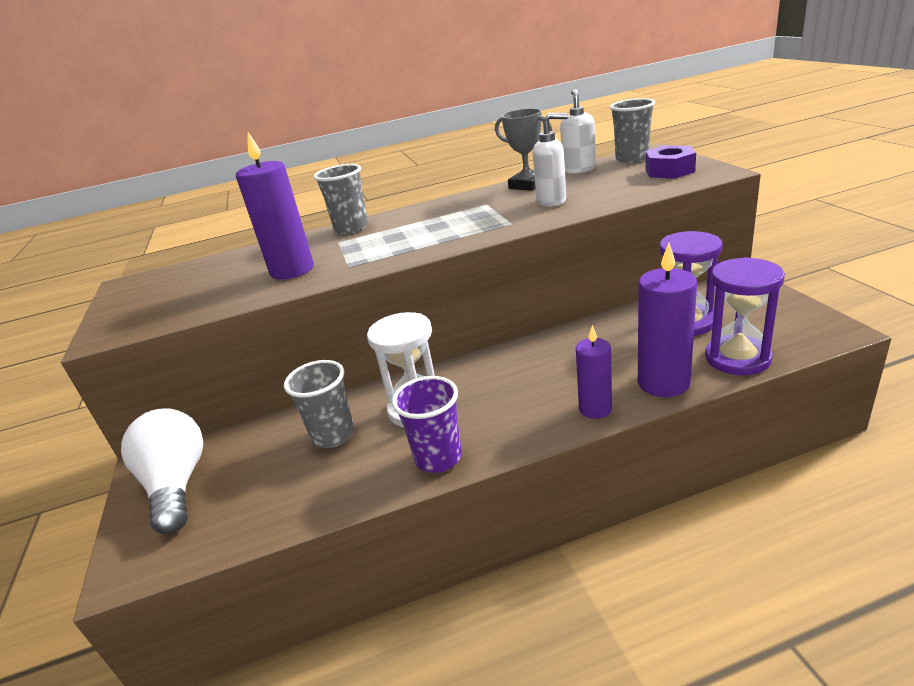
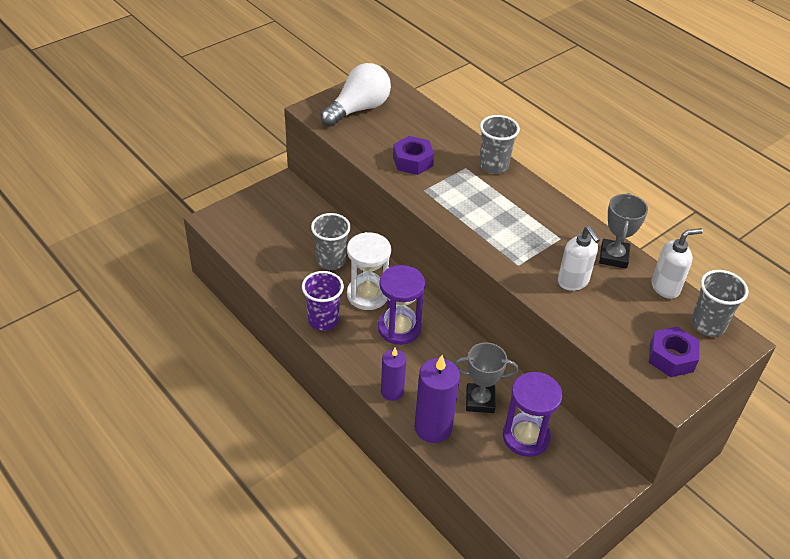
camera: 60 degrees right, 15 degrees up
white light bulb [121,408,203,534] -> white light bulb moved to [321,63,391,126]
purple candle [236,132,314,280] -> purple nut [393,136,434,175]
purple hourglass [705,257,785,375] -> purple hourglass moved to [378,265,425,345]
none -> grey trophy [454,342,519,413]

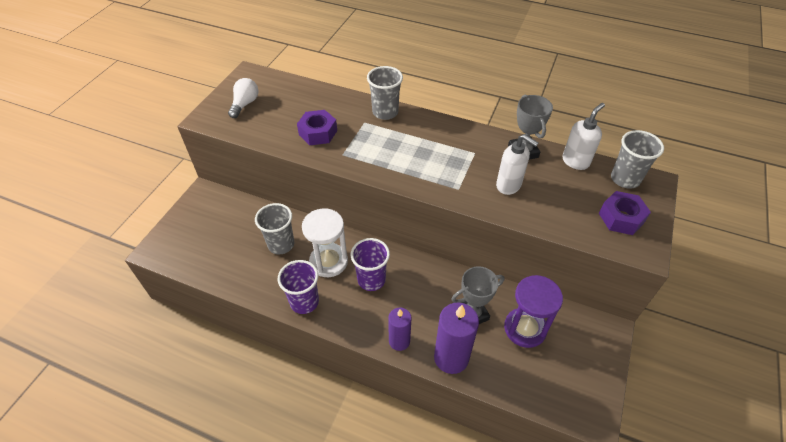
camera: 25 degrees left, 5 degrees up
white light bulb [321,63,391,126] -> white light bulb [228,78,258,118], size x0.59
purple hourglass [378,265,425,345] -> purple cup [351,238,390,291]

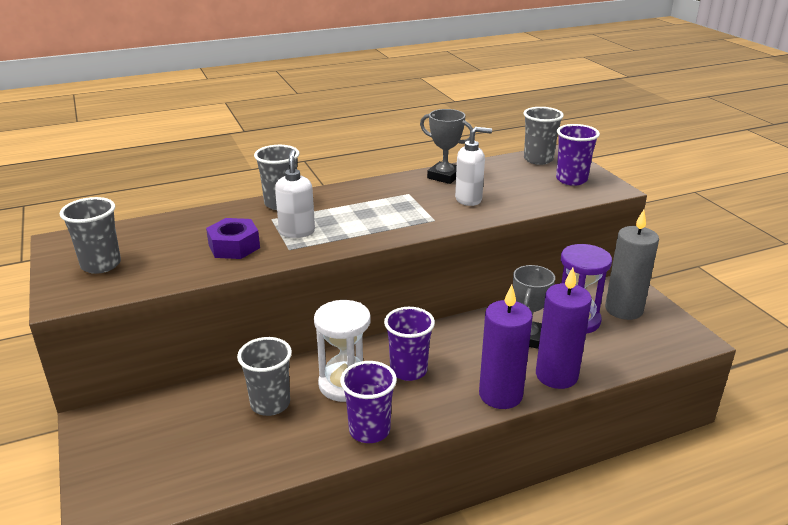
camera: 45 degrees left, 20 degrees down
white light bulb [228,78,258,118] -> grey cup [60,197,121,274]
purple candle [388,308,411,351] -> purple candle [479,285,533,409], size x1.59
white soap dispenser [562,103,605,170] -> white soap dispenser moved to [275,149,315,238]
purple nut [599,191,651,235] -> purple cup [556,124,600,186]
none -> grey candle [605,210,659,320]

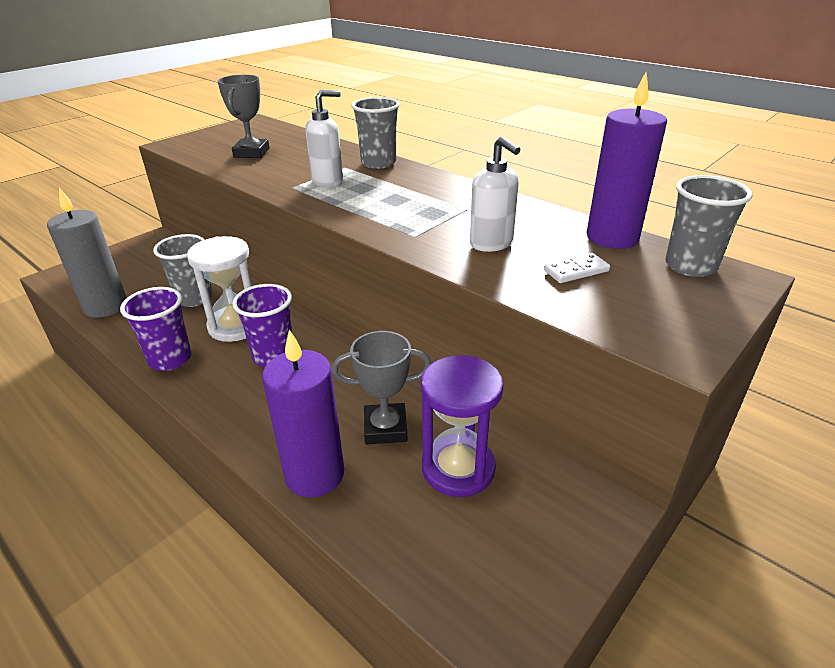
camera: 65 degrees right, 5 degrees up
grey cup [60,197,121,274] -> none
purple nut [206,218,260,259] -> none
grey trophy [420,109,473,184] -> grey trophy moved to [218,75,269,158]
purple candle [479,285,533,409] -> purple candle moved to [587,72,667,249]
purple cup [556,124,600,186] -> none
grey candle [605,210,659,320] -> grey candle moved to [47,187,127,318]
none -> white domino [544,253,610,283]

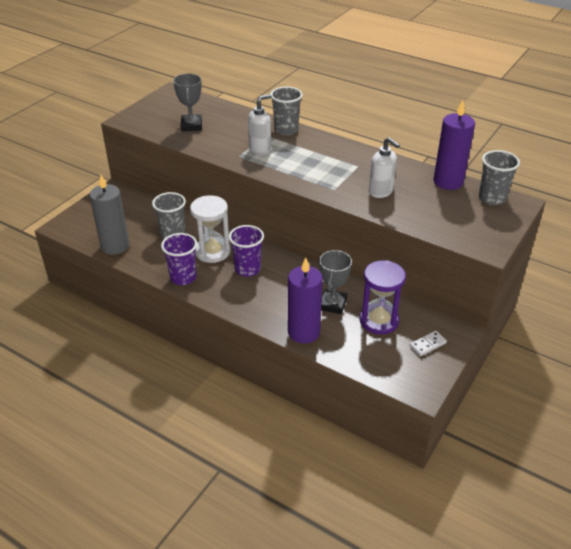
camera: 10 degrees left, 5 degrees up
grey trophy [332,331,431,444] -> grey trophy turned 60 degrees counterclockwise [319,250,352,314]
white domino [544,253,610,283] -> white domino moved to [409,331,447,356]

